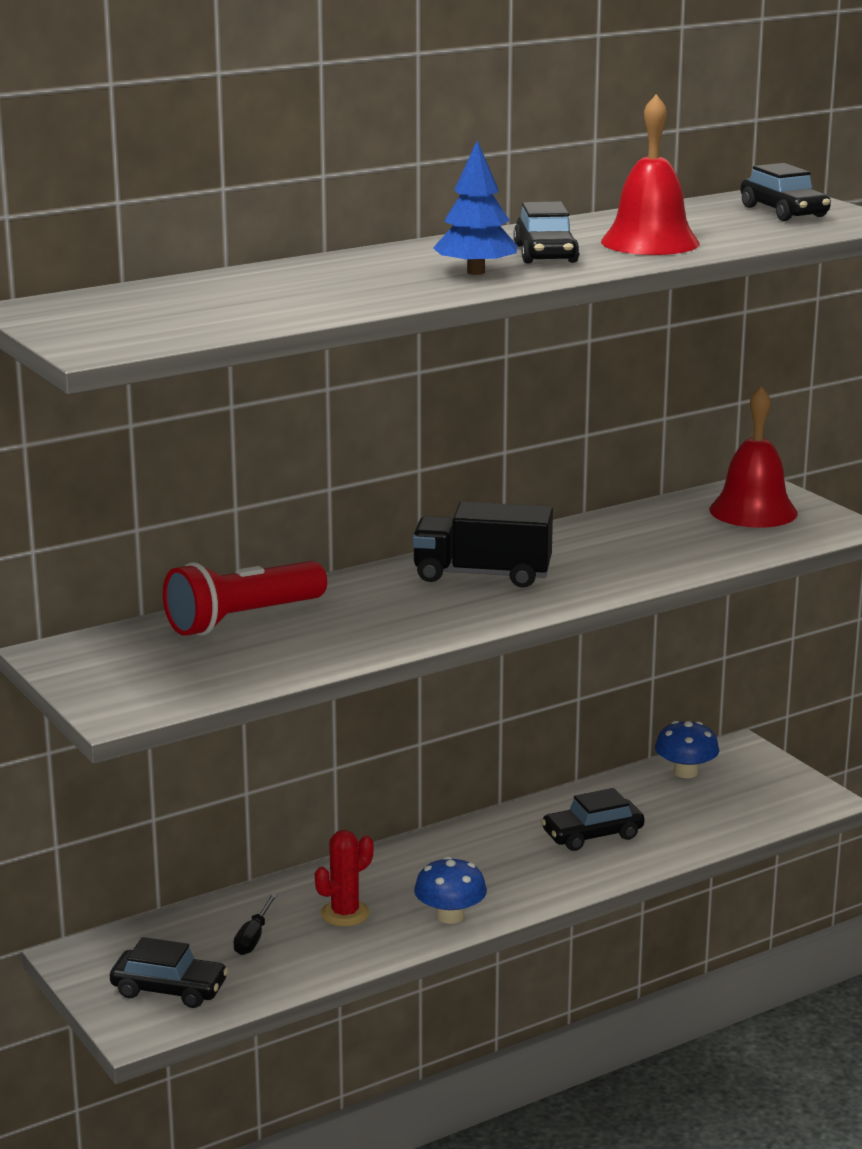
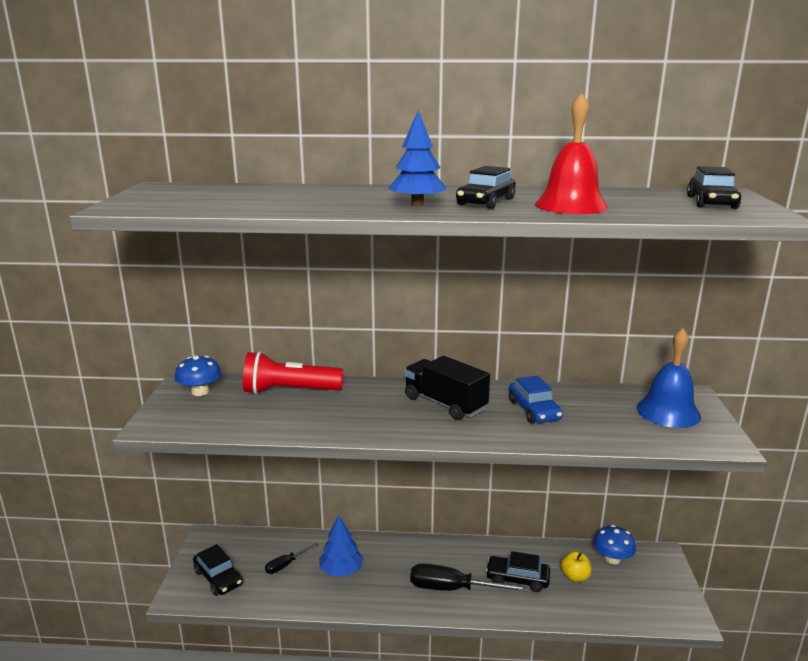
camera: 35 degrees right, 0 degrees up
red cactus [315,830,374,926] -> blue tree [319,515,363,576]
blue mushroom [414,856,487,924] -> blue mushroom moved to [175,356,222,396]
red bell [709,386,798,528] -> blue bell [637,328,701,428]
none -> black screwdriver [410,563,529,592]
none -> blue car [509,376,563,423]
none -> yellow apple [561,551,591,582]

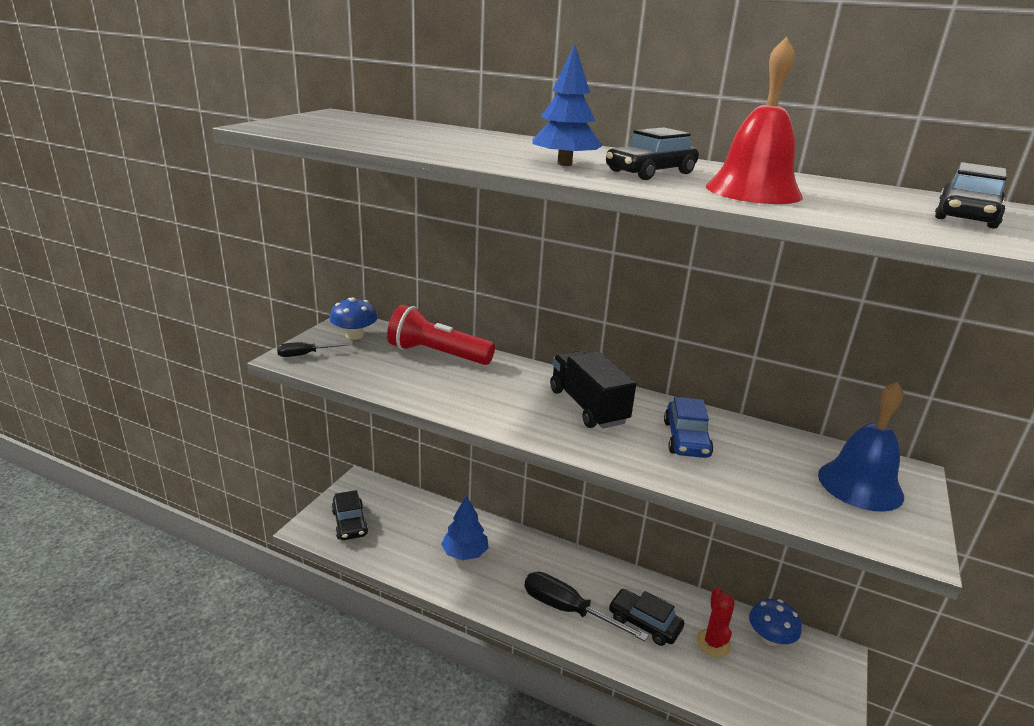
camera: 20 degrees right, 5 degrees up
black screwdriver [265,543,318,574] -> black screwdriver moved to [277,342,351,357]
yellow apple [561,551,591,582] -> red cactus [696,588,735,657]

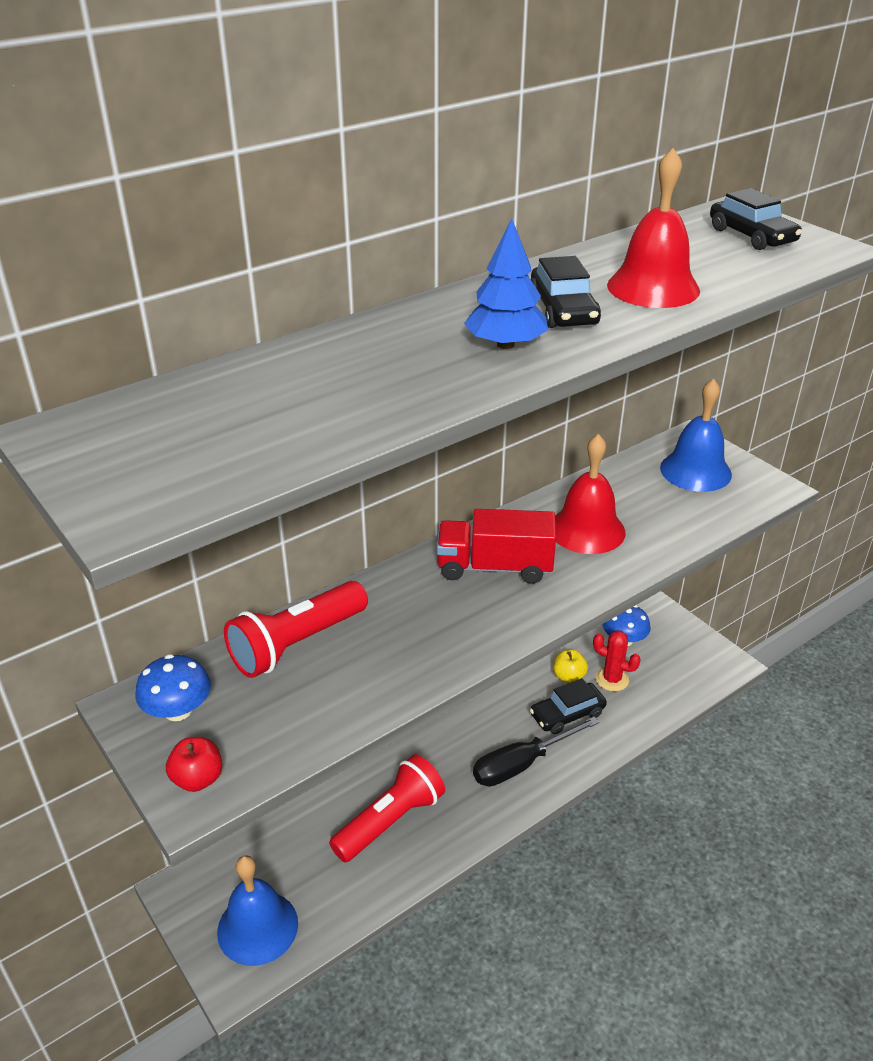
camera: 60 degrees left, 10 degrees up
black screwdriver [277,342,351,357] -> red apple [166,737,222,792]
black car [331,490,368,540] -> blue bell [217,855,298,966]
blue tree [441,495,489,560] -> red flashlight [329,754,445,862]
black truck [550,351,636,429] -> red truck [437,509,556,584]
blue car [664,397,713,458] -> red bell [555,434,625,554]
none -> yellow apple [553,650,588,683]

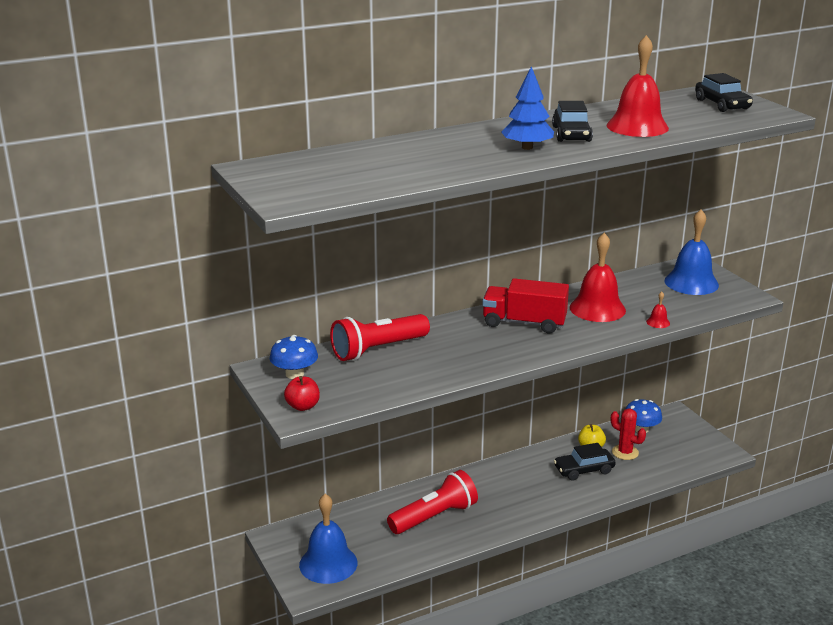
camera: 10 degrees right, 10 degrees down
black screwdriver [473,717,599,786] -> none
none -> red bell [646,292,670,328]

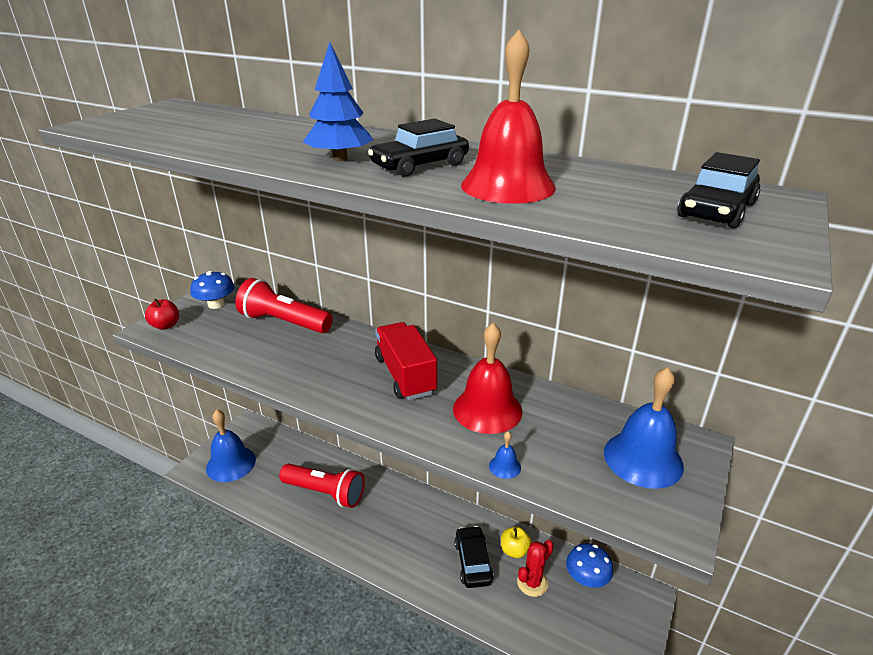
camera: 55 degrees right, 5 degrees up
black car [554,443,616,481] -> black car turned 45 degrees clockwise [454,526,494,588]
red cactus [611,409,646,460] -> red cactus turned 45 degrees clockwise [517,540,554,597]
red bell [646,292,670,328] -> blue bell [489,431,521,479]

